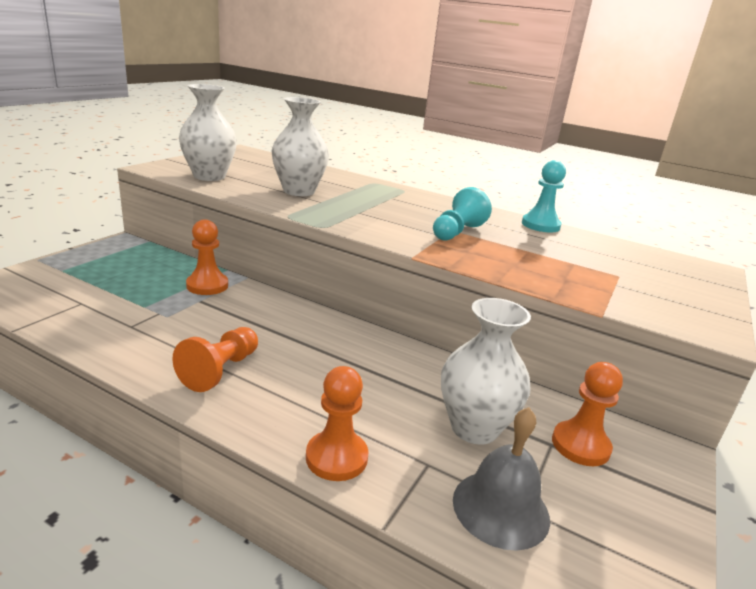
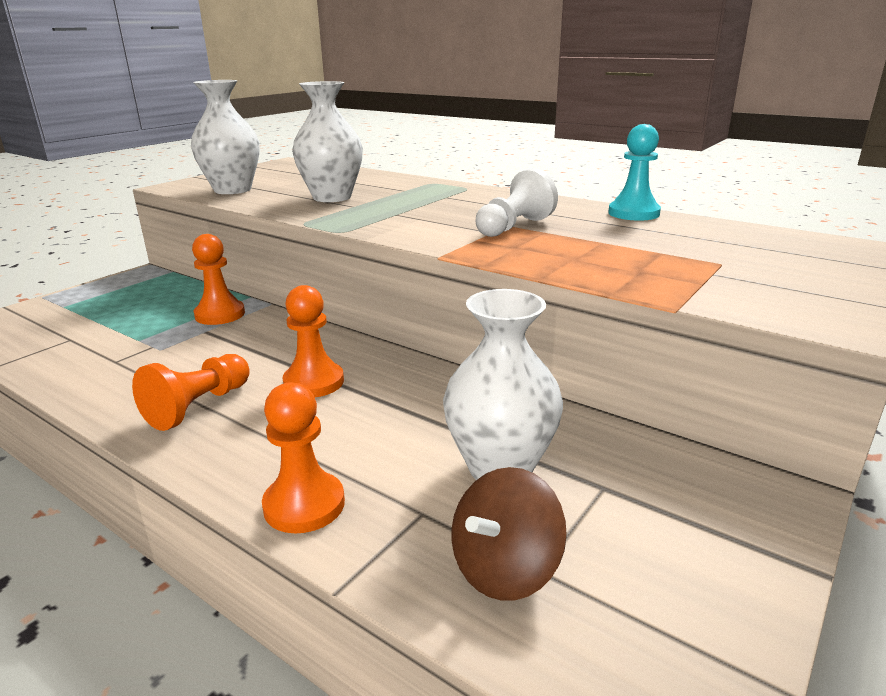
camera: 10 degrees right, 0 degrees up
turquoise pawn [433,187,492,241] -> white pawn [476,168,558,237]
grey bell [453,407,550,551] -> brown spinning top [452,467,567,601]
orange pawn [552,362,623,466] -> orange pawn moved to [282,285,344,398]

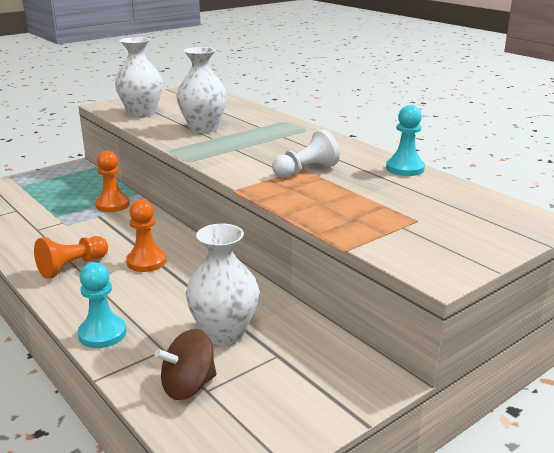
camera: 15 degrees right, 0 degrees up
orange pawn [262,383,345,533] -> turquoise pawn [78,262,127,348]

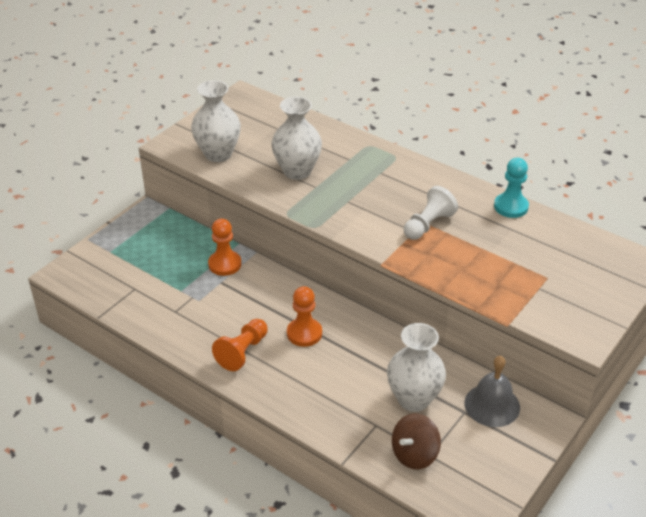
camera: 15 degrees left, 15 degrees up
turquoise pawn [78,262,127,348] -> none
none -> grey bell [464,356,520,427]

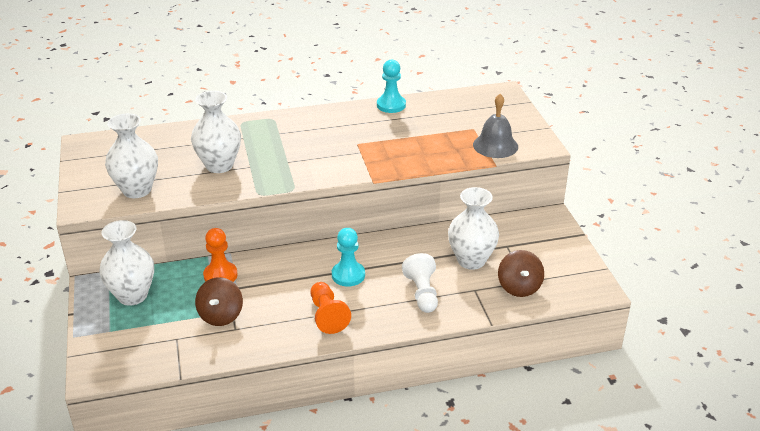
camera: 50 degrees left, 5 degrees down
orange pawn [287,286,322,347] -> turquoise pawn [332,228,365,287]
white pawn [404,186,458,240] -> white pawn moved to [402,253,438,313]
grey bell [464,356,520,427] -> grey bell moved to [473,94,518,158]
none -> white vase [99,220,154,306]
none -> brown spinning top [195,277,243,326]

